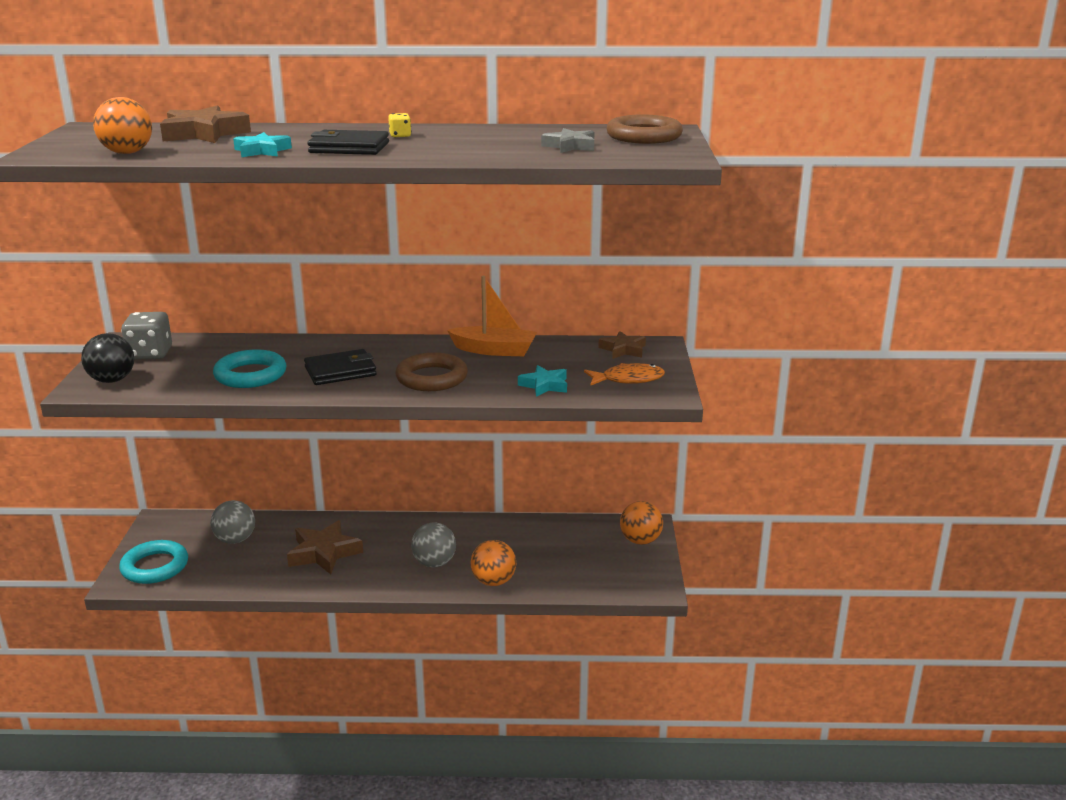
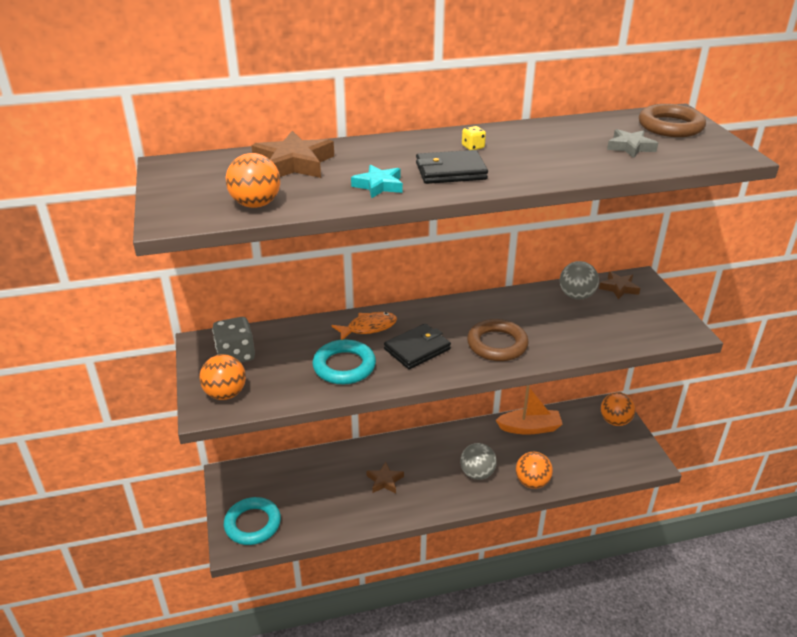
camera: 15 degrees left, 10 degrees up
black ball [81,333,134,383] -> orange ball [199,354,246,400]
grey ball [210,500,255,544] -> grey ball moved to [560,261,599,300]
brown star [287,520,363,574] -> brown star [366,462,404,493], size x0.61
orange boat [447,276,537,356] -> orange boat moved to [496,385,563,435]
turquoise star [518,365,567,397] -> none
orange fish [584,363,665,386] -> orange fish moved to [331,312,397,340]

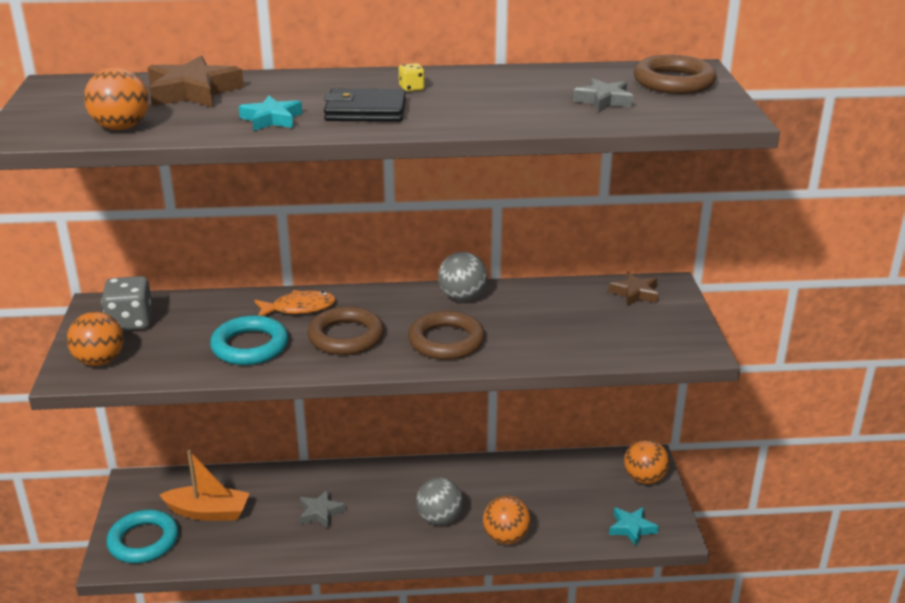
camera: 10 degrees right, 5 degrees down
brown star [366,462,404,493] -> grey star [299,489,346,529]
black wallet [384,323,451,369] -> brown ring [307,306,384,355]
orange boat [496,385,563,435] -> orange boat moved to [159,450,250,521]
grey ball [560,261,599,300] -> grey ball moved to [438,252,487,301]
none -> turquoise star [609,507,659,547]

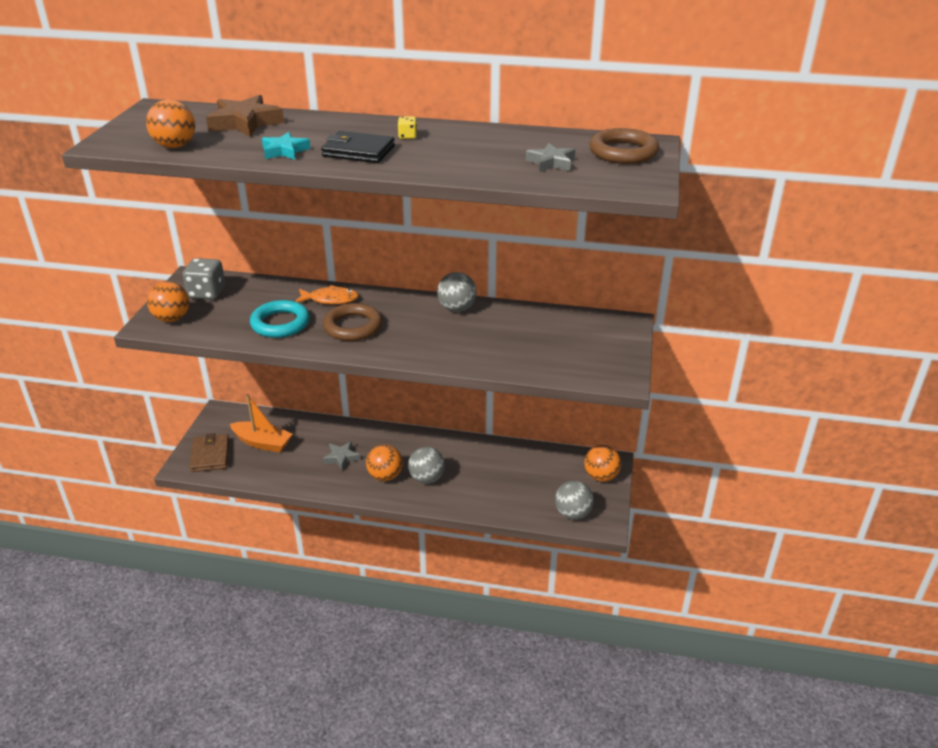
camera: 15 degrees right, 5 degrees up
turquoise ring [106,510,179,563] -> brown wallet [189,433,229,472]
brown ring [408,311,485,360] -> none
orange ball [483,496,531,544] -> orange ball moved to [366,445,403,481]
brown star [609,272,659,306] -> none
turquoise star [609,507,659,547] -> grey ball [555,481,593,520]

